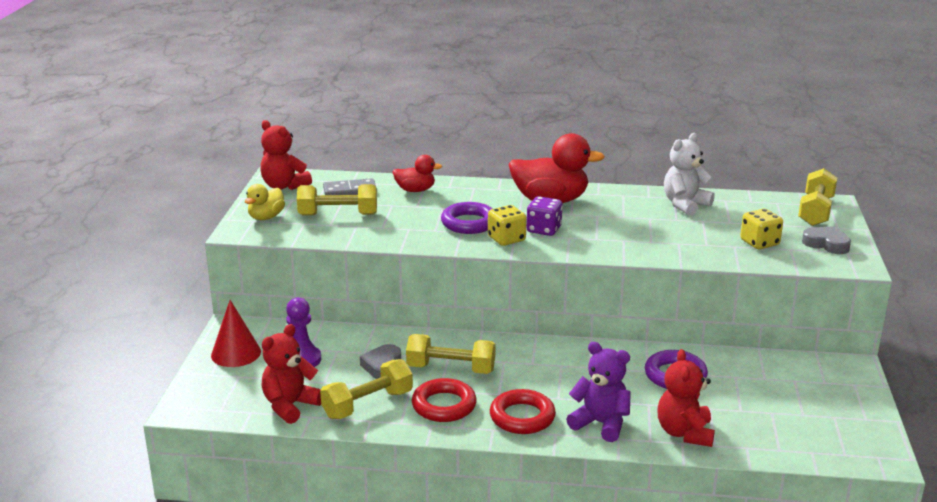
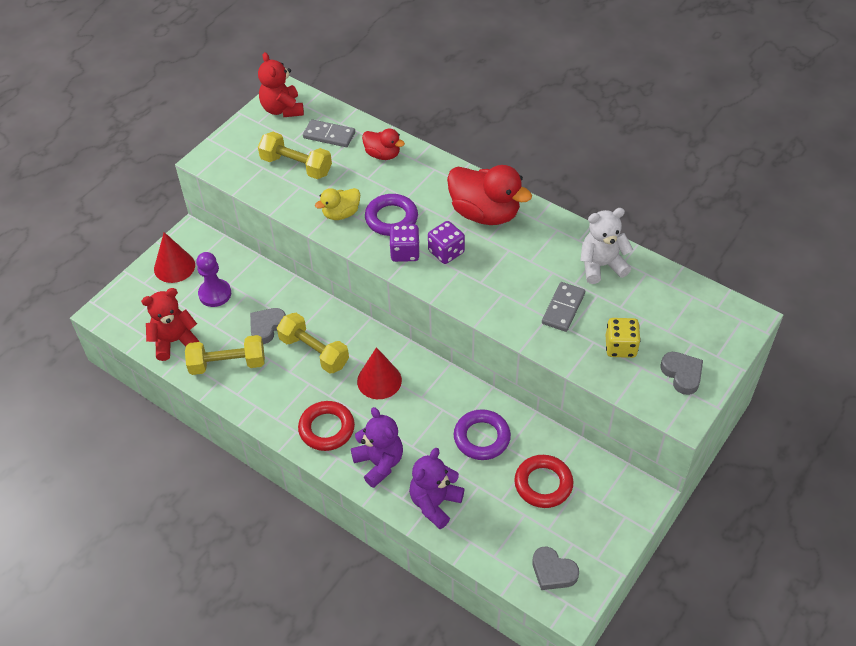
camera: 30 degrees right, 25 degrees up
yellow duck [245,184,285,220] -> yellow duck moved to [315,188,360,220]
red ring [412,378,477,422] -> red ring moved to [514,455,573,508]
yellow dice [488,205,527,246] -> purple dice [389,224,420,262]
red teddy bear [657,349,715,447] -> purple teddy bear [409,448,464,529]
yellow dumbbell [798,168,837,226] -> none
none -> red cone [357,347,402,399]
none -> grey heart [532,547,579,590]
none -> grey domino [542,282,585,332]

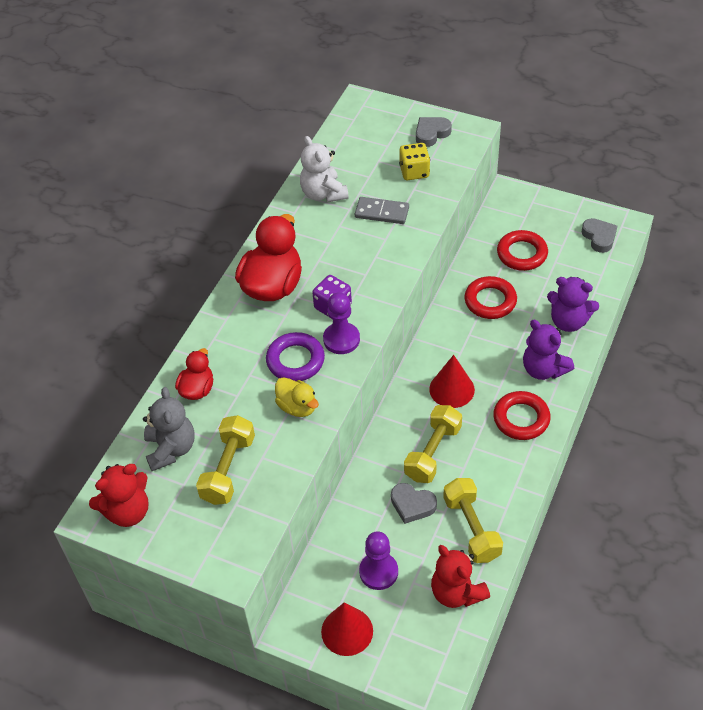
camera: 100 degrees left, 0 degrees up
grey domino [303,119,355,147] -> grey teddy bear [143,387,195,471]
purple teddy bear [351,407,403,488] -> purple teddy bear turned 90 degrees counterclockwise [523,320,574,380]
purple dice [389,224,420,262] -> purple pawn [323,292,360,354]
purple ring [454,409,511,460] -> red ring [464,276,517,319]
grey heart [532,547,579,590] -> grey heart turned 45 degrees counterclockwise [582,218,617,253]

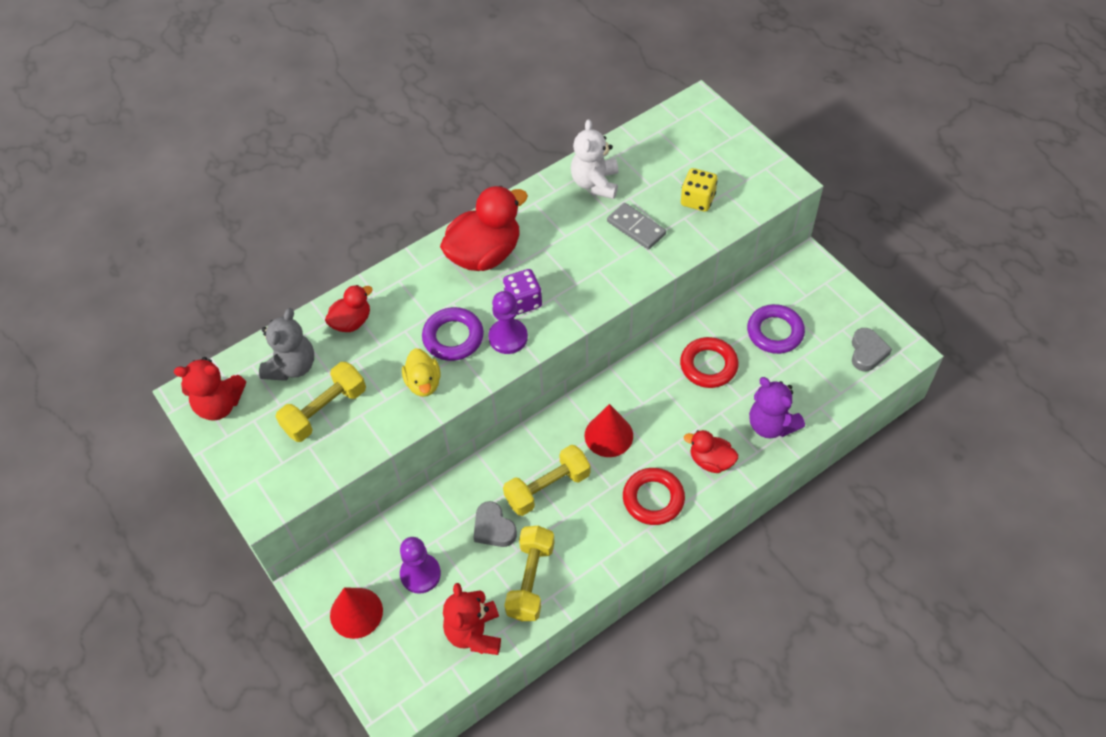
camera: 30 degrees right, 5 degrees up
grey heart [416,117,452,147] -> none
red ring [497,230,548,271] -> purple ring [747,304,805,354]
purple teddy bear [523,320,574,380] -> red duck [684,430,738,473]

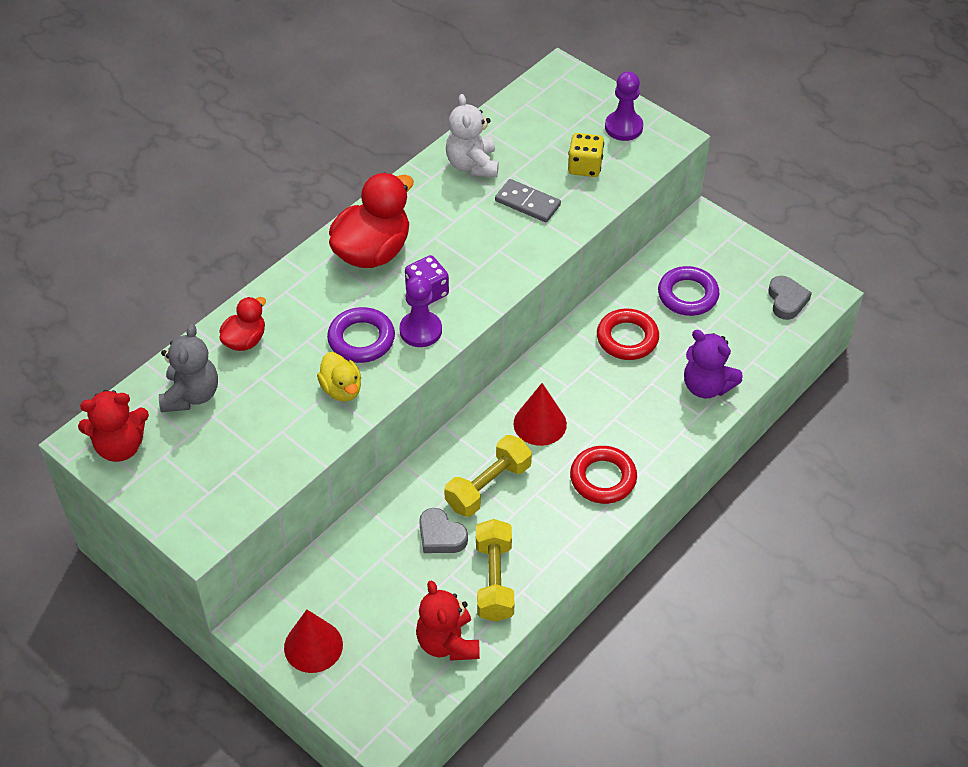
camera: 15 degrees left, 5 degrees down
yellow dumbbell [275,362,366,442] -> none
purple pawn [400,537,441,594] -> purple pawn moved to [605,71,643,141]
red duck [684,430,738,473] -> none

